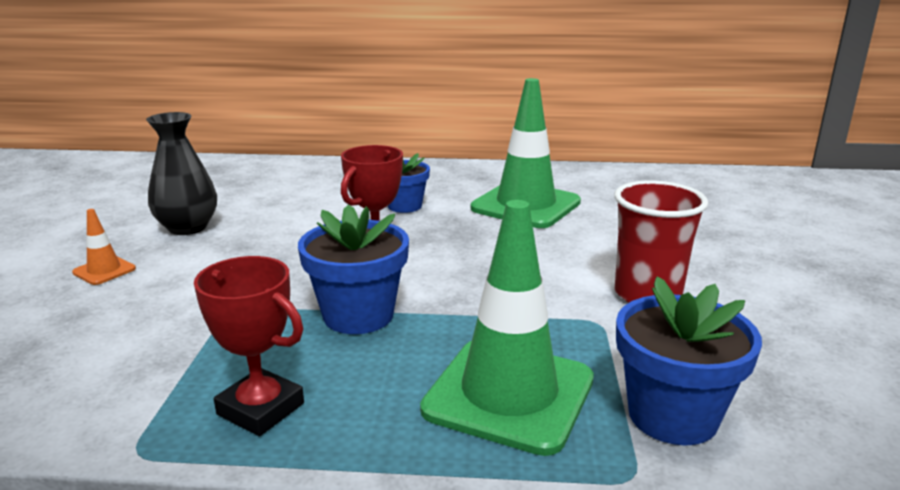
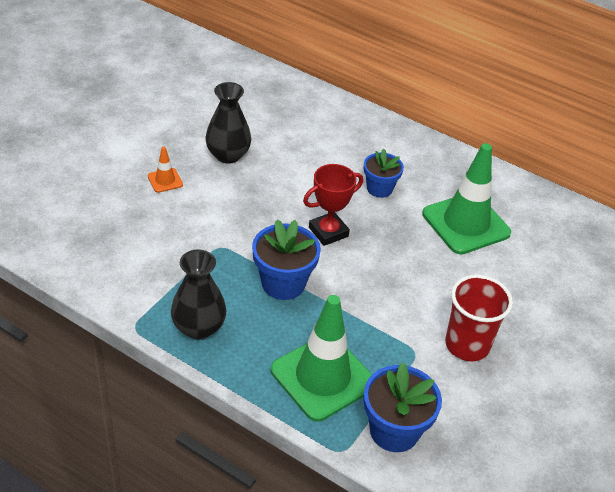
camera: 25 degrees right, 20 degrees up
red trophy [194,256,304,436] -> black vase [171,249,227,339]

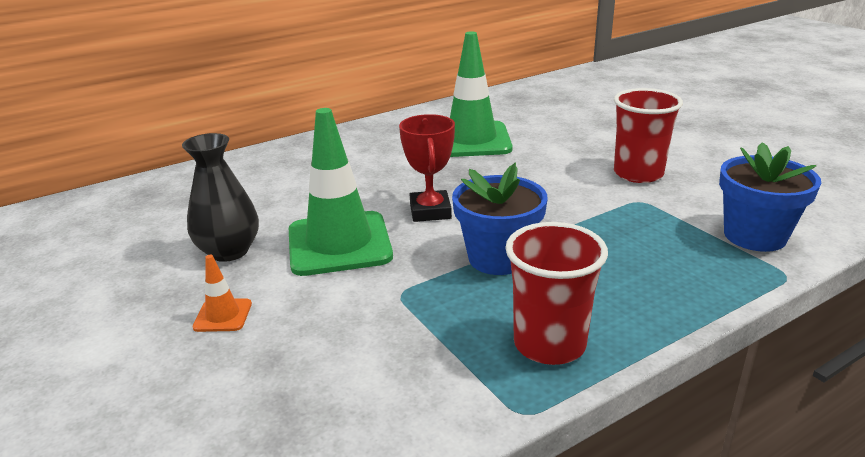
camera: 60 degrees left, 15 degrees down
black vase [171,249,227,339] -> red cup [505,222,608,365]
green traffic cone [271,295,372,422] -> green traffic cone moved to [289,108,393,276]
blue flower pot [364,149,404,198] -> none

